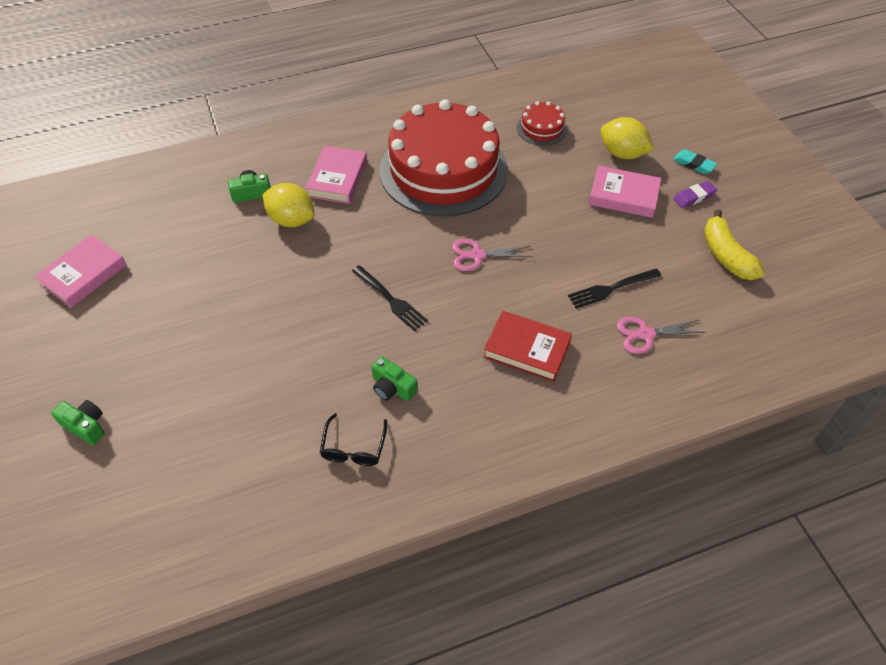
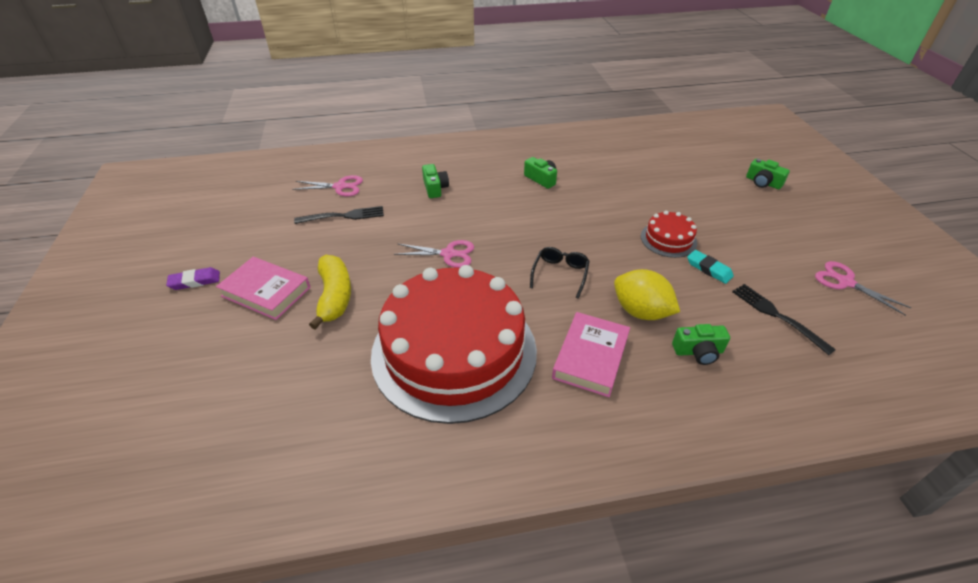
camera: 170 degrees left, 10 degrees down
pink book [35,235,127,308] -> pink scissors [815,261,911,316]
black glasses [320,413,387,466] -> black glasses moved to [530,247,590,299]
black fork [352,265,428,331] -> black fork moved to [732,284,836,355]
red book [484,311,572,382] -> green camera [422,164,449,198]
red cake [517,101,568,146] -> red cake moved to [641,211,697,258]
yellow lemon [600,117,654,159] -> none
turquoise eraser [673,149,717,174] -> turquoise eraser moved to [687,250,734,284]
yellow banana [704,209,765,280] -> yellow banana moved to [309,255,351,330]

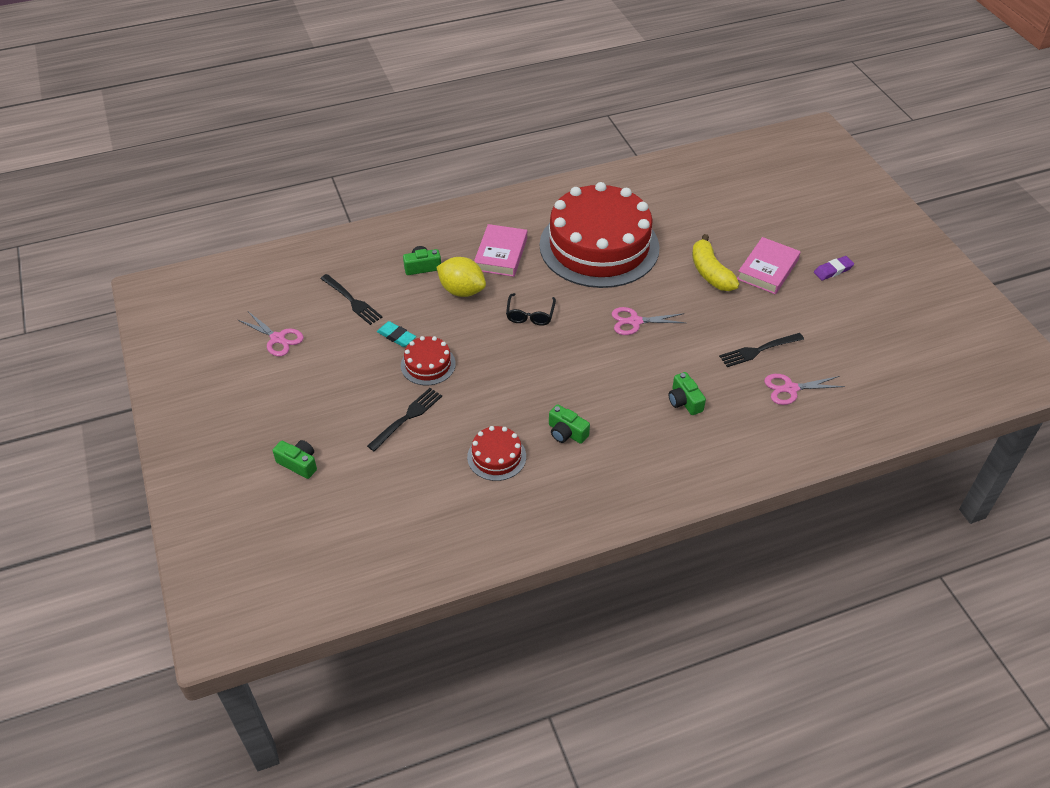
camera: 170 degrees right, 5 degrees up
pink book [216,257,311,320] -> pink book turned 75 degrees counterclockwise [737,237,801,294]
none -> black fork [367,388,442,451]
none -> red cake [467,426,526,481]

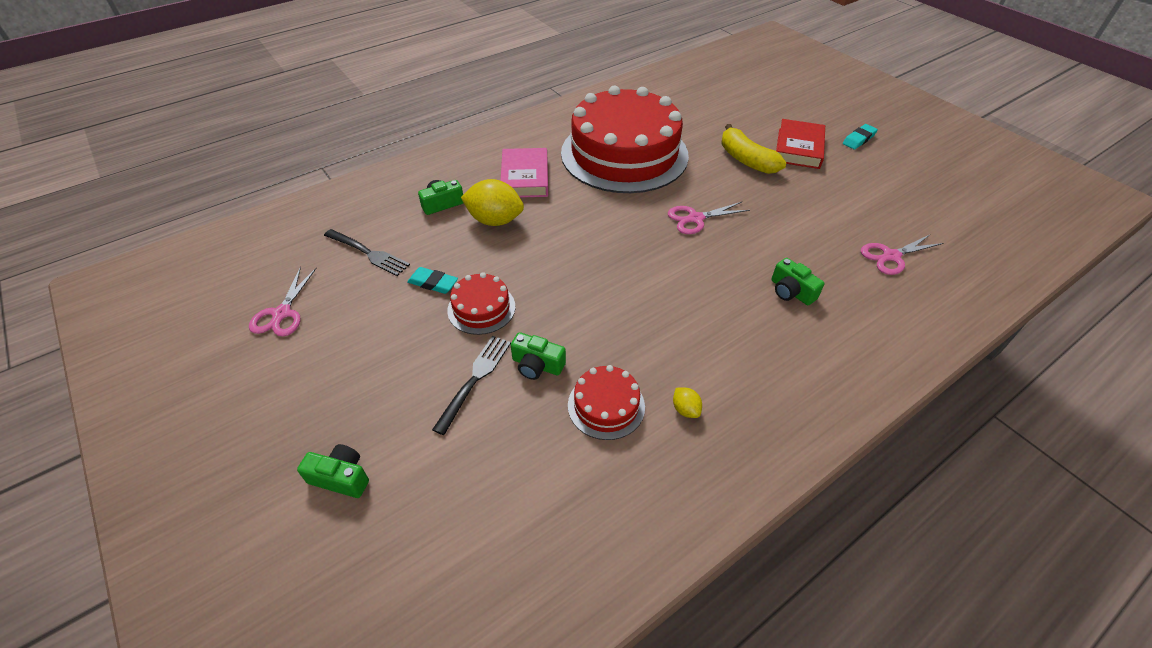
camera: 15 degrees left, 0 degrees up
pink scissors [238,312,304,356] -> pink scissors turned 75 degrees clockwise [249,267,316,336]
black glasses [506,293,556,326] -> none
green camera [549,404,590,444] -> green camera moved to [511,332,566,380]
black fork [719,333,804,367] -> none
pink book [737,237,801,294] -> red book [776,119,825,169]
purple eraser [814,256,854,280] -> turquoise eraser [843,124,878,149]
none -> yellow lemon [673,388,702,418]

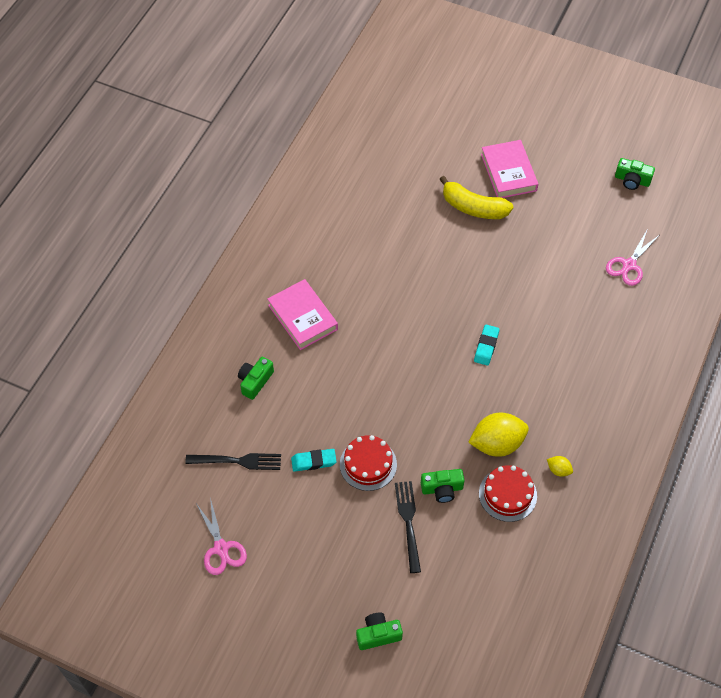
camera: 30 degrees left, 10 degrees up
yellow lemon [461,179,524,226] -> yellow lemon moved to [468,413,529,457]
red cake [561,86,689,193] -> none
pink scissors [668,202,750,234] -> none
green camera [771,258,825,305] -> green camera moved to [615,158,655,190]
red book [776,119,825,169] -> pink book [481,140,538,198]
turquoise eraser [843,124,878,149] -> turquoise eraser moved to [474,325,499,366]

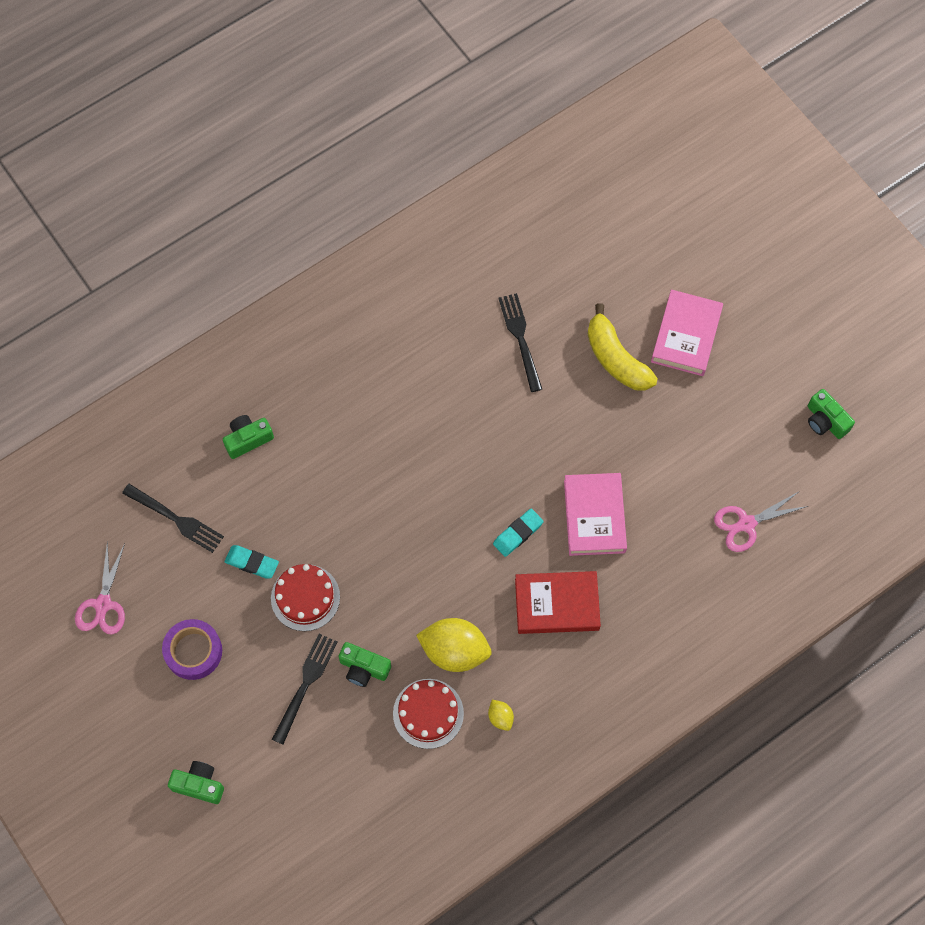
camera: 30 degrees right, 10 degrees up
pink book [268,279,338,350] -> pink book moved to [564,473,627,556]
none -> purple tape [162,619,222,680]
none -> black fork [498,293,542,392]
none -> red book [515,571,601,634]

